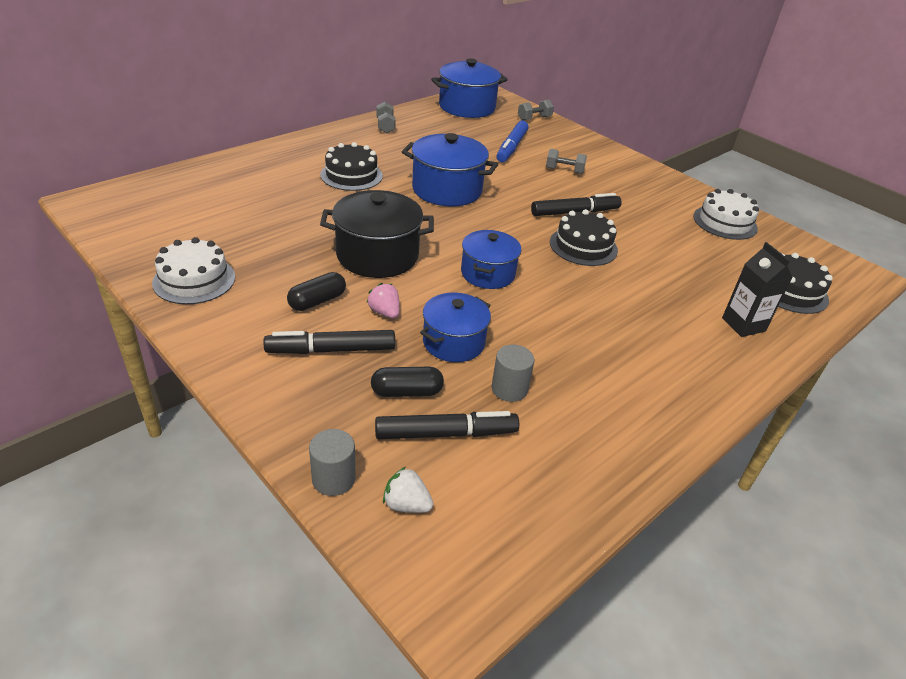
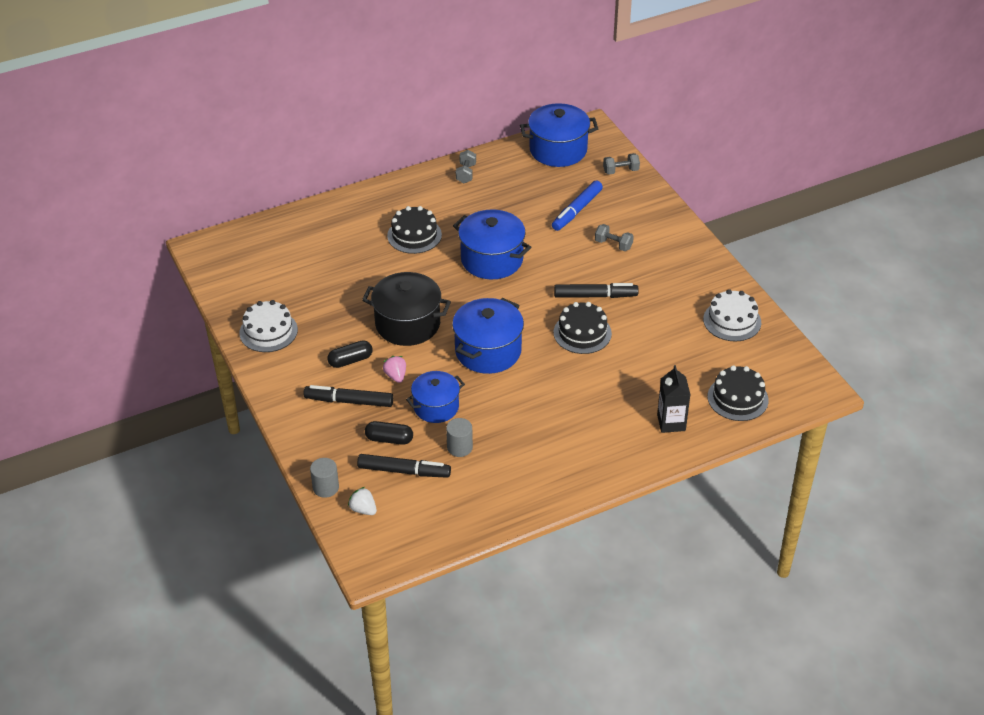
camera: 20 degrees right, 5 degrees up
blue pot [461,230,522,289] -> blue pot [452,298,524,374], size x1.51

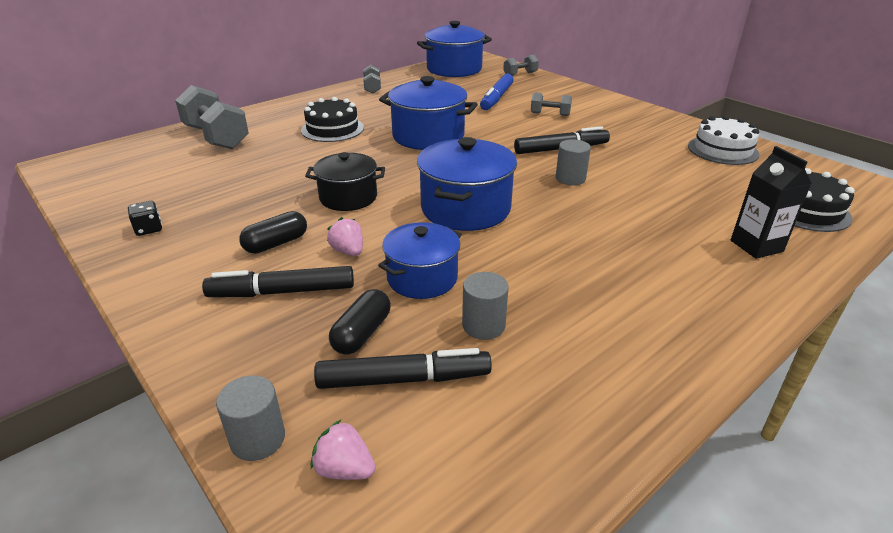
camera: 15 degrees left, 10 degrees down
white cake [239,300,298,352] -> black dice [128,201,162,236]
white strawberry [348,487,377,515] -> pink strawberry [311,420,376,480]
black pot [362,272,451,346] -> black pot [305,152,385,211], size x0.66
black capsule [365,421,413,445] -> black capsule turned 60 degrees counterclockwise [329,289,391,355]
black cake [554,302,612,354] -> grey cylinder [556,139,591,185]
none -> grey dumbbell [175,85,249,149]

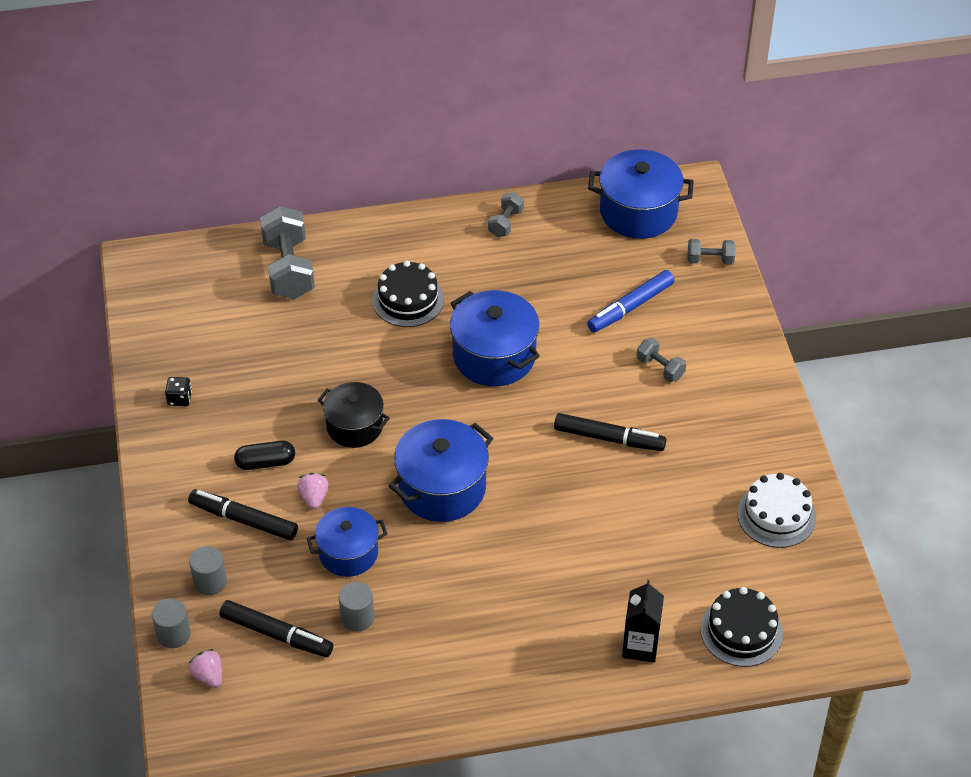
camera: 30 degrees right, 15 degrees up
black capsule [329,289,391,355] -> none
grey cylinder [556,139,591,185] -> grey cylinder moved to [189,546,227,595]

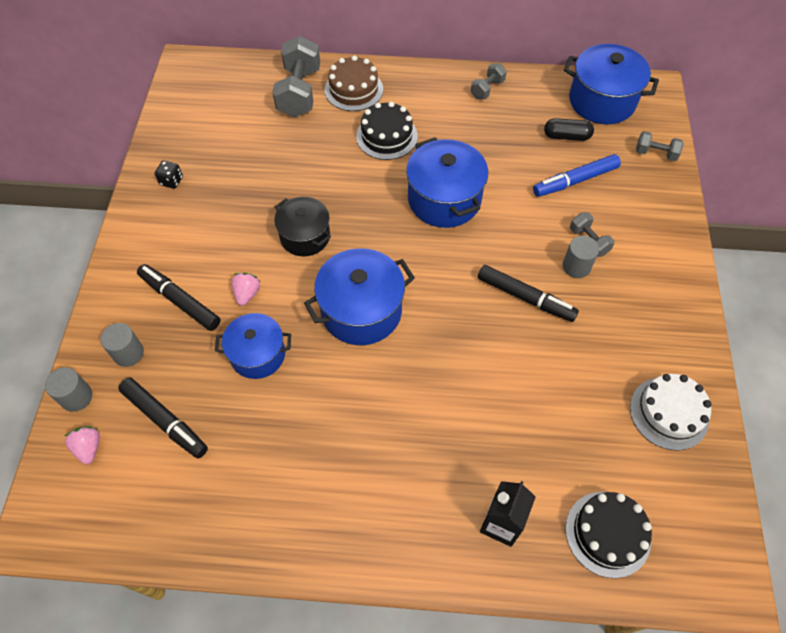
camera: 15 degrees right, 10 degrees up
black capsule [234,441,295,470] -> black capsule moved to [544,118,594,141]
grey cylinder [339,582,374,632] -> grey cylinder moved to [563,236,599,278]
none -> brown cake [325,55,383,111]

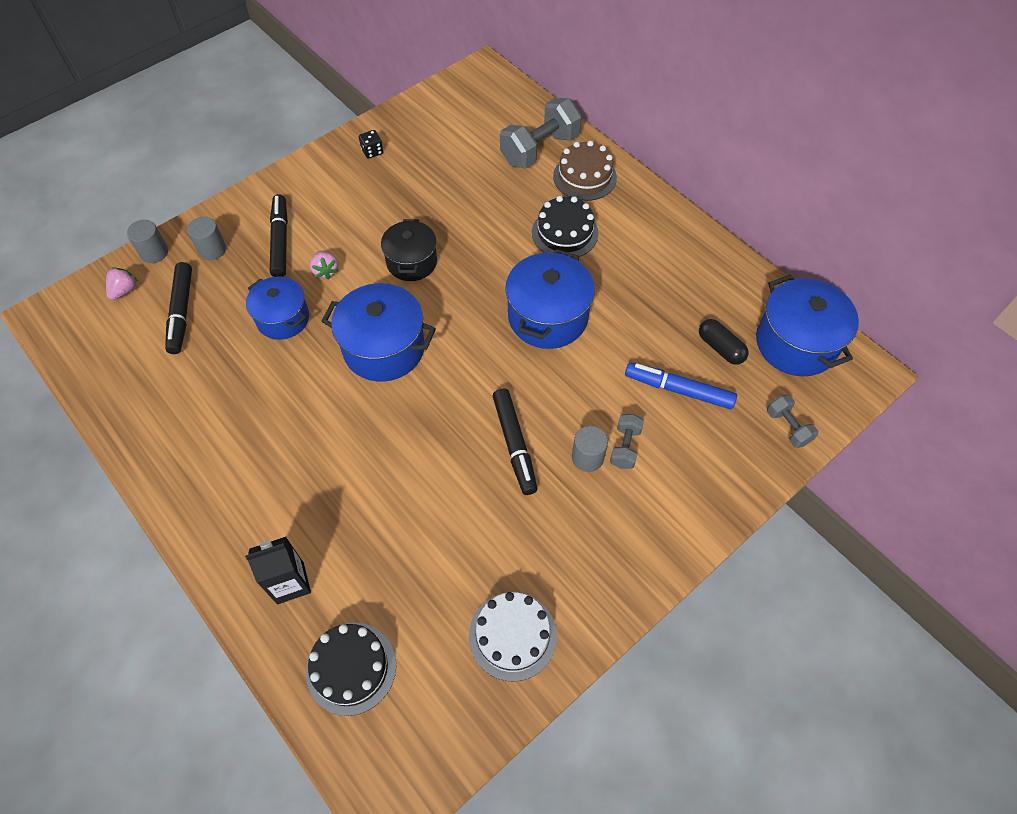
camera: 45 degrees right, 0 degrees up
pink strawberry [231,273,260,306] -> pink strawberry turned 105 degrees clockwise [310,251,338,280]
grey dumbbell [471,63,507,99] -> none

